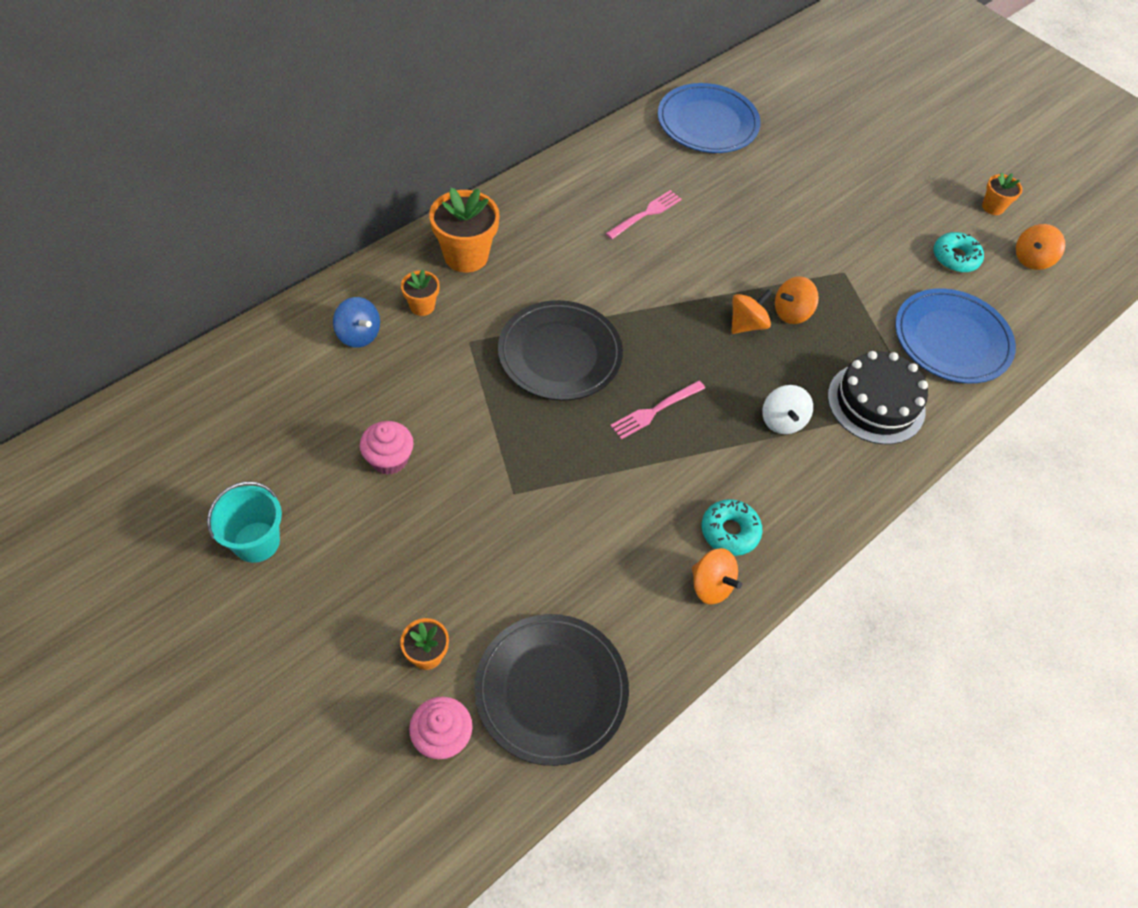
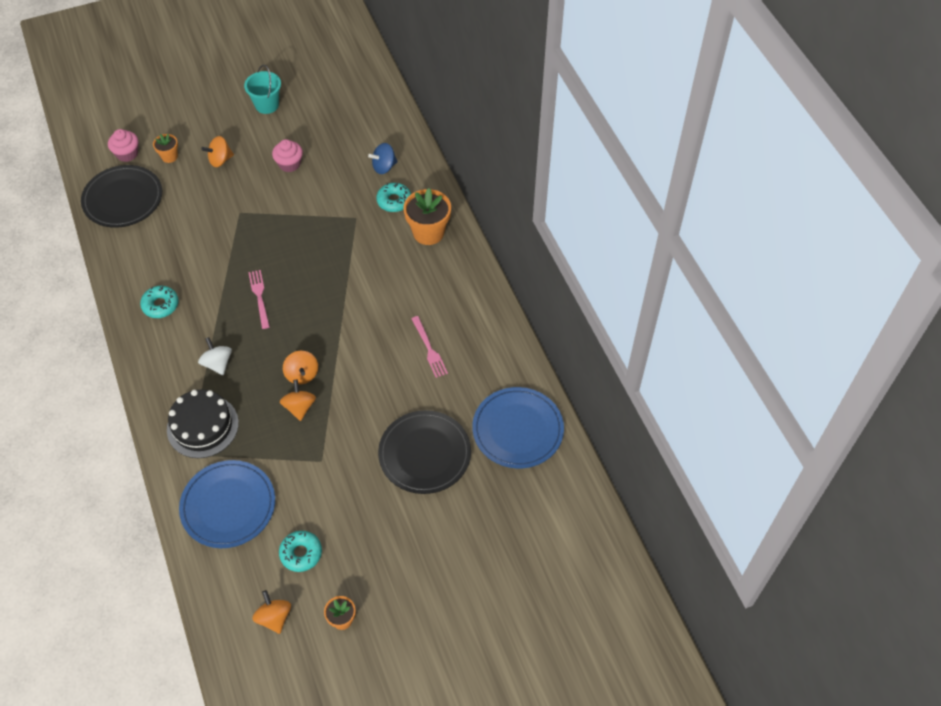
camera: 115 degrees right, 0 degrees up
orange flower pot [401,270,440,316] -> turquoise donut [376,183,411,212]
black plate [498,300,623,401] -> black plate moved to [378,410,471,494]
orange spinning top [692,548,742,605] -> orange spinning top moved to [201,136,234,167]
white spinning top [762,385,813,434] -> white spinning top turned 45 degrees clockwise [198,337,232,375]

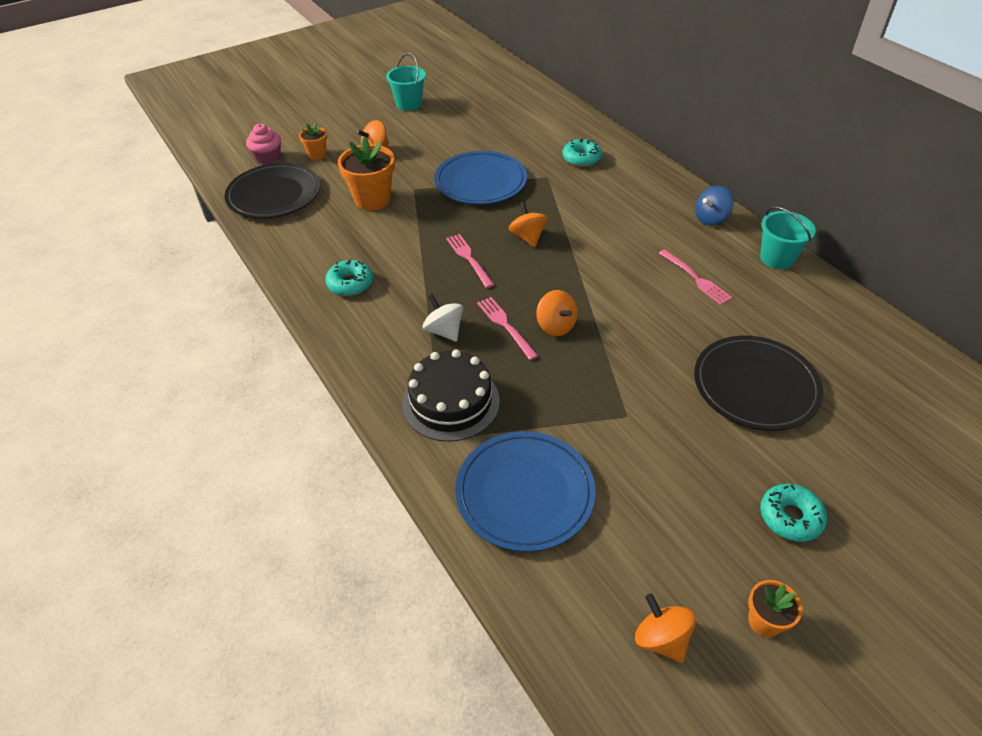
camera: 10 degrees left, 10 degrees down
pink cupcake [272,139,303,172] -> none
turquoise donut [279,531,322,572] -> turquoise donut moved to [760,484,827,542]
orange spinning top [280,380,316,421] -> orange spinning top moved to [509,201,548,247]
blue spinning top [368,143,398,174] -> blue spinning top moved to [695,186,734,226]
orange flower pot [403,188,451,245] -> orange flower pot moved to [338,137,395,210]
blue plate [472,387,564,468] -> blue plate moved to [434,151,527,205]
none -> pink fork [477,297,538,360]
none -> turquoise bucket [760,206,816,269]

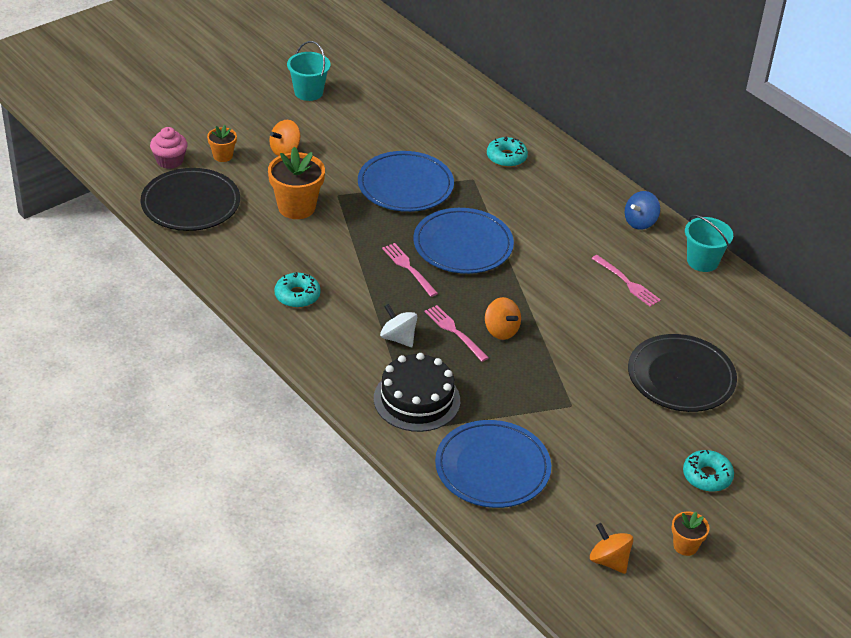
camera: 10 degrees left, 5 degrees down
orange spinning top [509,201,548,247] -> blue plate [414,208,514,274]

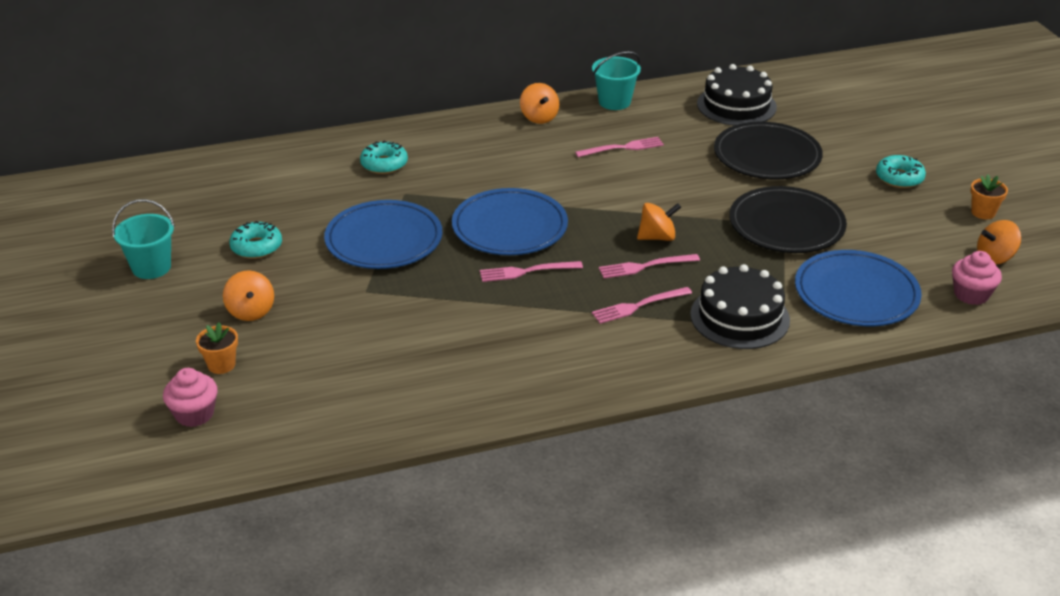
camera: 65 degrees left, 5 degrees down
black plate [141,168,240,231] -> black plate moved to [729,186,847,253]
orange flower pot [268,147,325,219] -> none
turquoise donut [274,272,321,308] -> turquoise donut moved to [229,221,282,259]
white spinning top [380,304,417,347] -> pink fork [592,287,692,324]
blue spinning top [625,191,660,230] -> orange spinning top [520,83,559,124]
none -> black cake [697,64,777,125]
none -> pink cupcake [952,251,1002,305]

